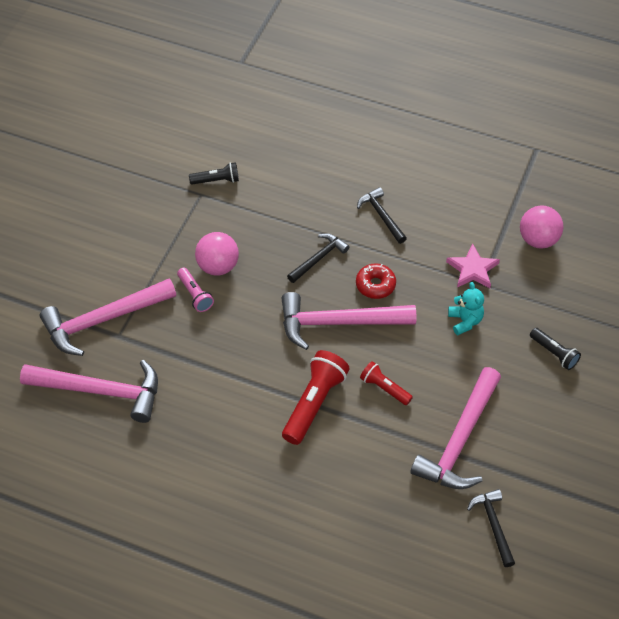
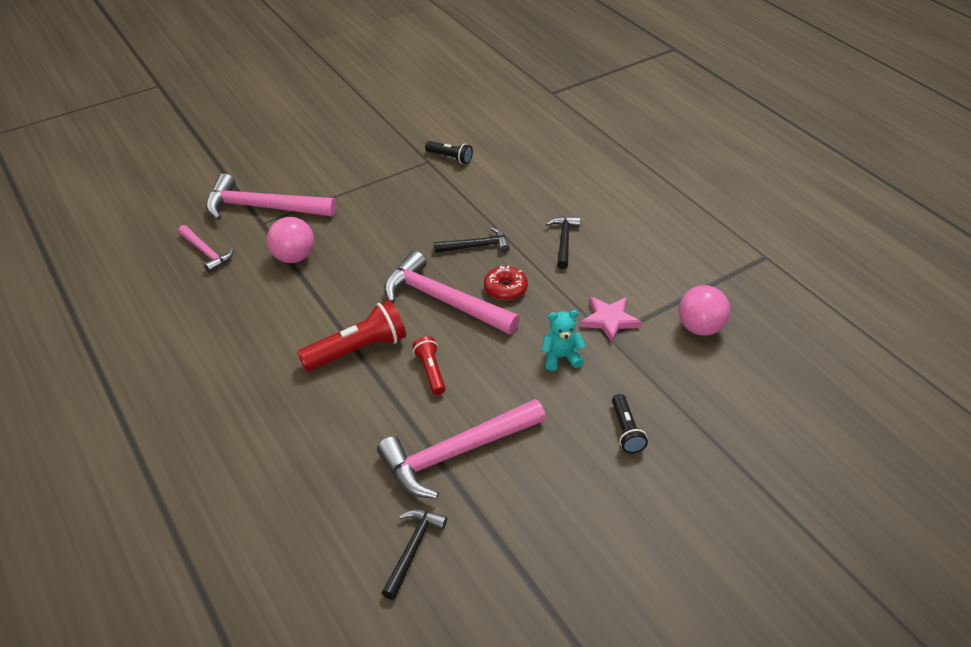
camera: 35 degrees right, 10 degrees down
pink hammer [20,360,158,423] -> pink hammer [178,225,234,273], size x0.54
pink flashlight [177,267,214,312] -> none
pink ball [195,232,239,276] -> pink ball moved to [267,217,314,263]
turquoise teddy bear [448,282,484,335] -> turquoise teddy bear turned 120 degrees counterclockwise [542,310,586,371]

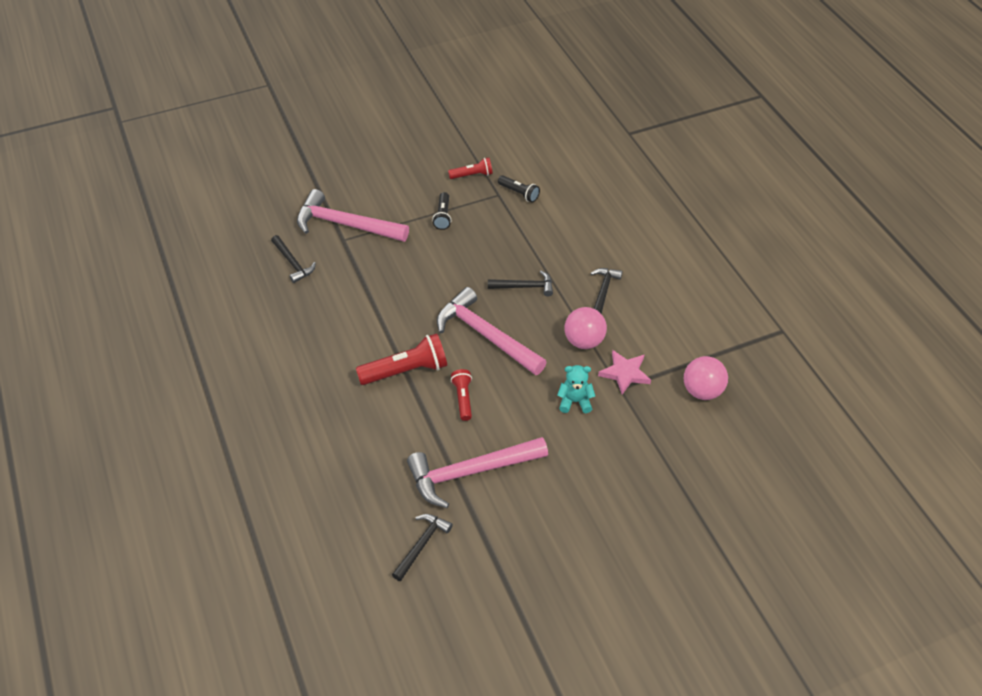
camera: 10 degrees right, 5 degrees up
pink hammer [178,225,234,273] -> black hammer [271,235,316,283]
pink ball [267,217,314,263] -> pink ball moved to [564,307,607,349]
red donut [484,266,528,300] -> none
black flashlight [612,394,648,454] -> black flashlight moved to [432,192,451,230]
none -> red flashlight [448,157,493,179]

